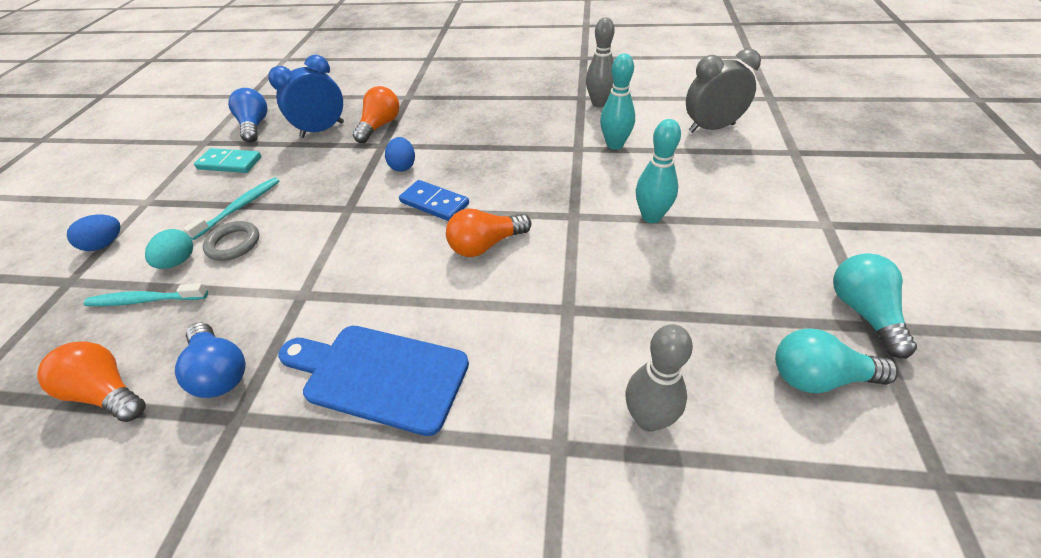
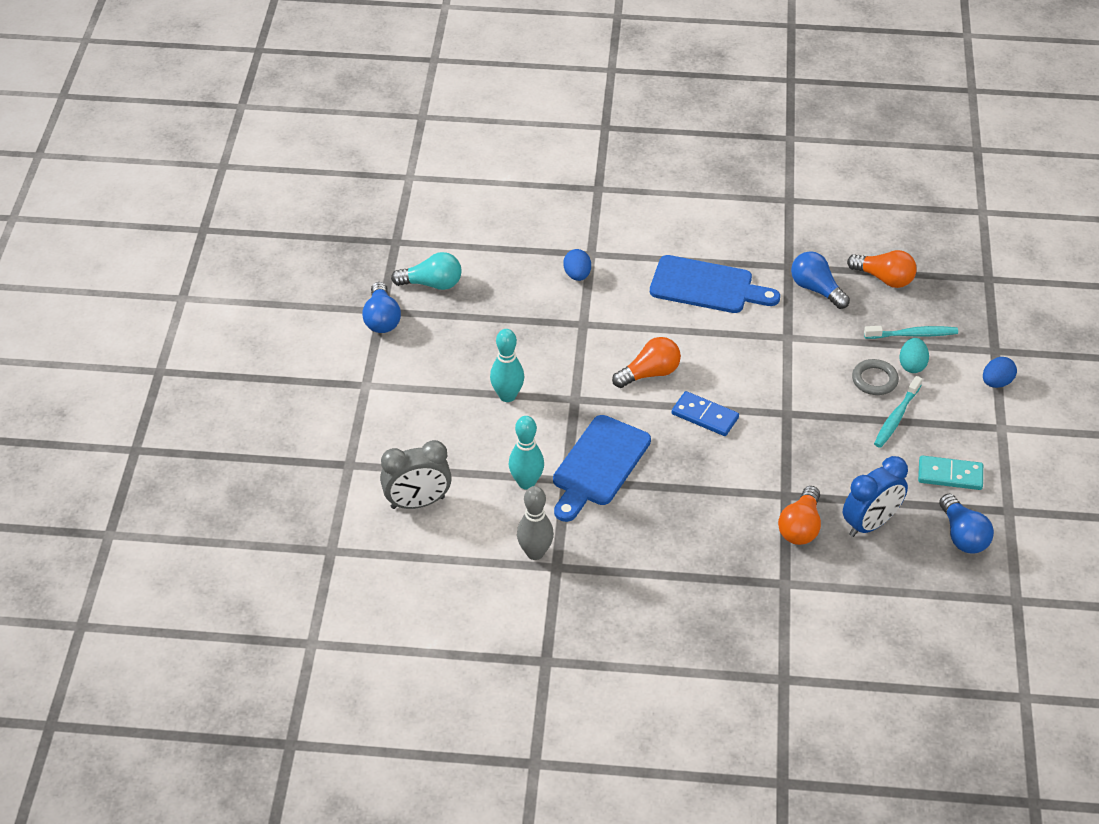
camera: 175 degrees right, 0 degrees up
blue egg [385,137,415,172] -> blue egg moved to [563,249,591,281]
grey bowling pin [626,324,693,432] -> none
turquoise light bulb [833,253,917,358] -> blue light bulb [362,282,401,333]
none -> blue cutting board [553,415,651,522]

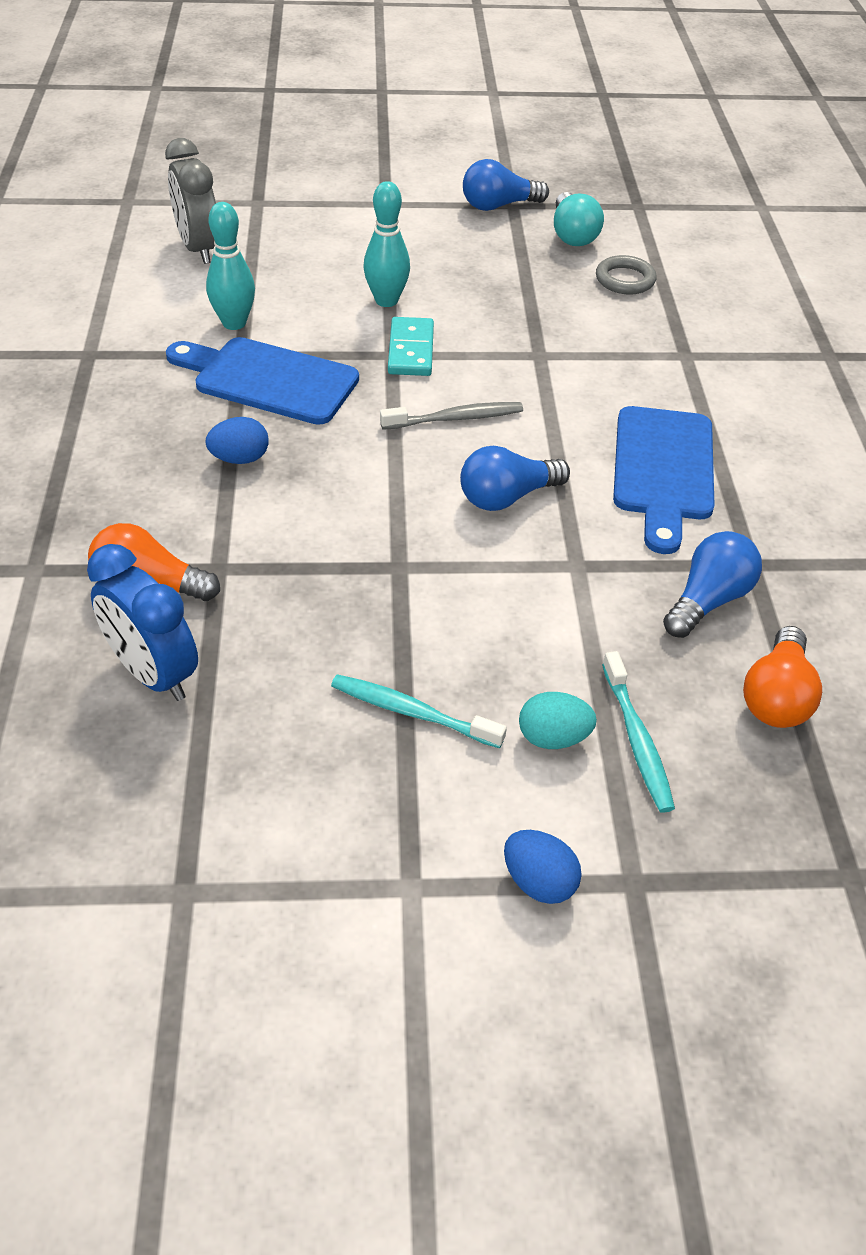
camera: 80 degrees right, 0 degrees up
grey bowling pin [517,486,554,560] -> none
blue egg [563,249,591,281] -> blue egg moved to [206,417,269,464]
orange light bulb [612,337,681,388] -> grey toothbrush [380,402,523,430]
blue domino [672,391,739,436] -> none
grey ring [852,359,899,395] -> grey ring moved to [596,255,657,294]
turquoise domino [918,455,983,490] -> turquoise domino moved to [388,317,434,376]
blue light bulb [939,494,994,554] -> blue light bulb moved to [460,446,570,511]

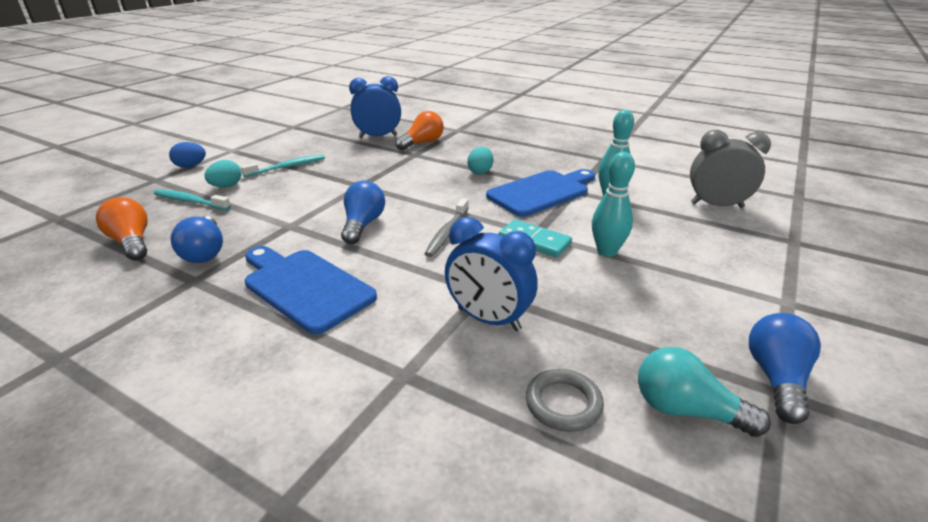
camera: 125 degrees right, 15 degrees down
blue egg [206,417,269,464] -> turquoise egg [467,147,493,174]
none -> blue clock [445,217,538,331]

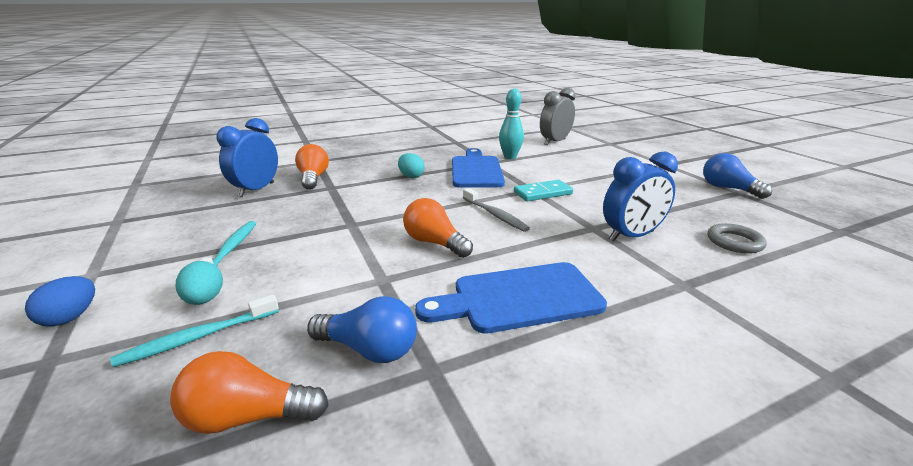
camera: 55 degrees left, 5 degrees down
blue light bulb [341,181,385,244] -> orange light bulb [403,198,473,258]
turquoise bowling pin [592,152,635,257] -> none
turquoise light bulb [638,347,771,437] -> none

